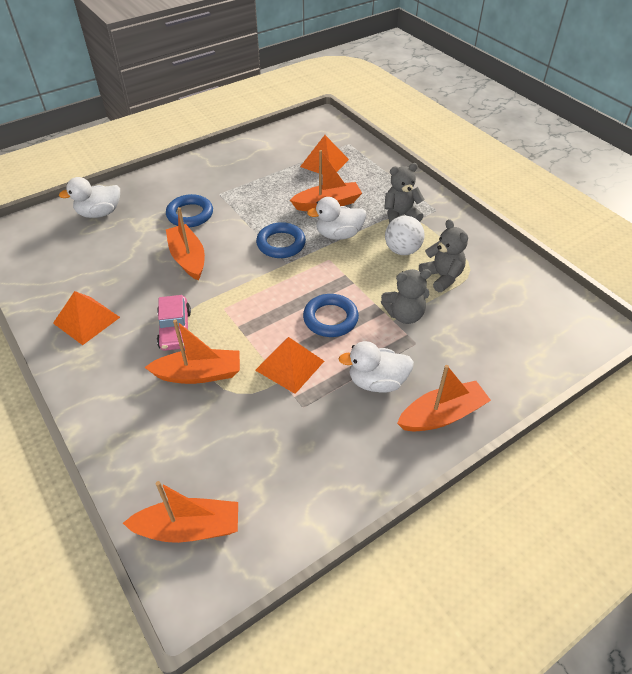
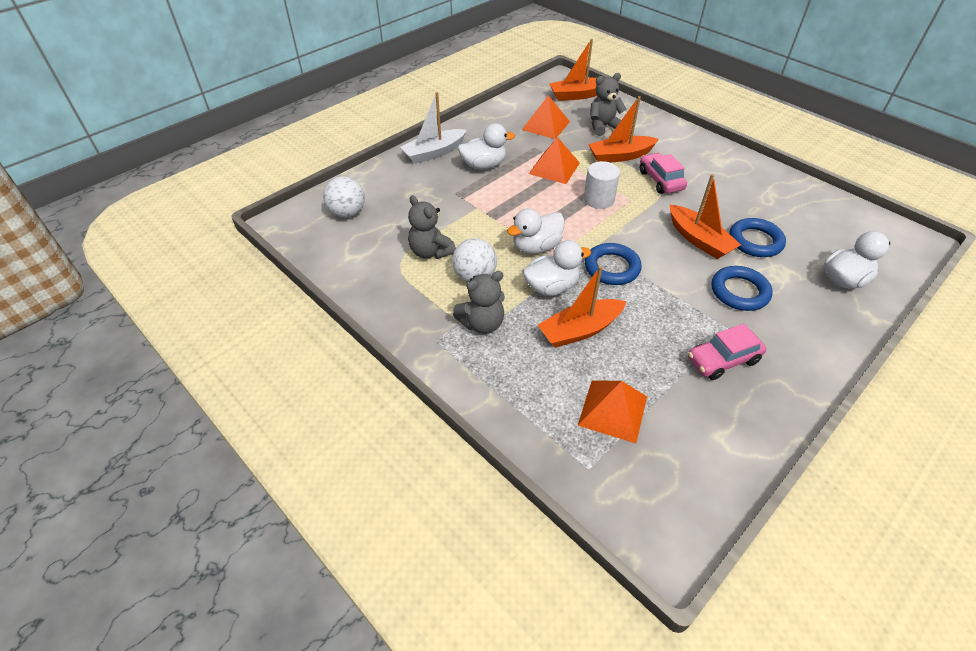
camera: 170 degrees right, 0 degrees up
orange pyramid [53,291,120,345] -> orange pyramid moved to [522,95,570,139]
blue ring [303,294,359,337] -> blue ring moved to [729,218,786,257]
grey teddy bear [381,269,431,324] -> grey teddy bear moved to [590,73,626,136]
orange boat [397,365,491,431] -> white boat [400,92,466,164]
none -> white ball [323,176,365,218]
none -> white duck [507,208,565,254]
none -> white cylinder [584,161,620,209]
none -> pink car [688,324,767,380]

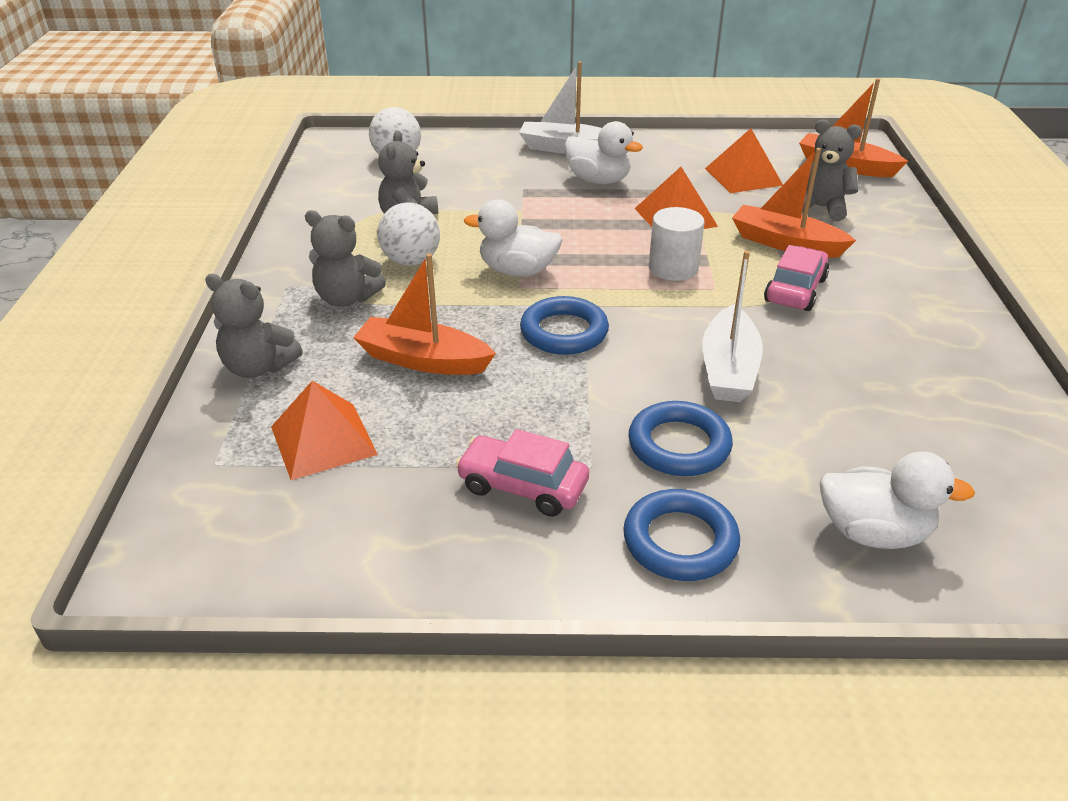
camera: 45 degrees right, 10 degrees down
white duck [523,240,591,296] -> none
orange boat [670,174,741,259] -> white boat [702,250,763,402]
blue ring [729,218,786,257] -> blue ring moved to [623,489,740,581]
none -> grey teddy bear [205,274,303,378]

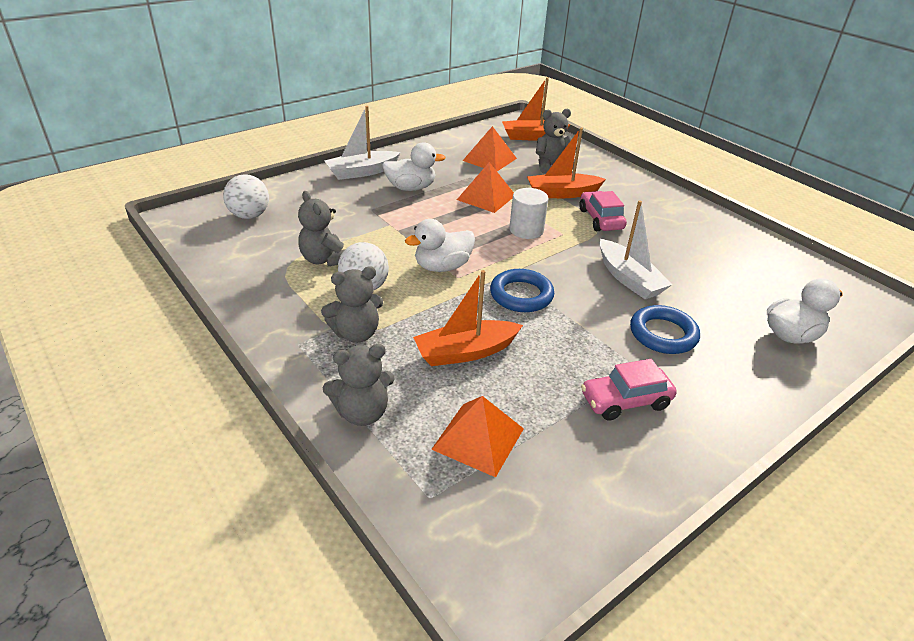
camera: 40 degrees left, 0 degrees up
blue ring [623,489,740,581] -> none

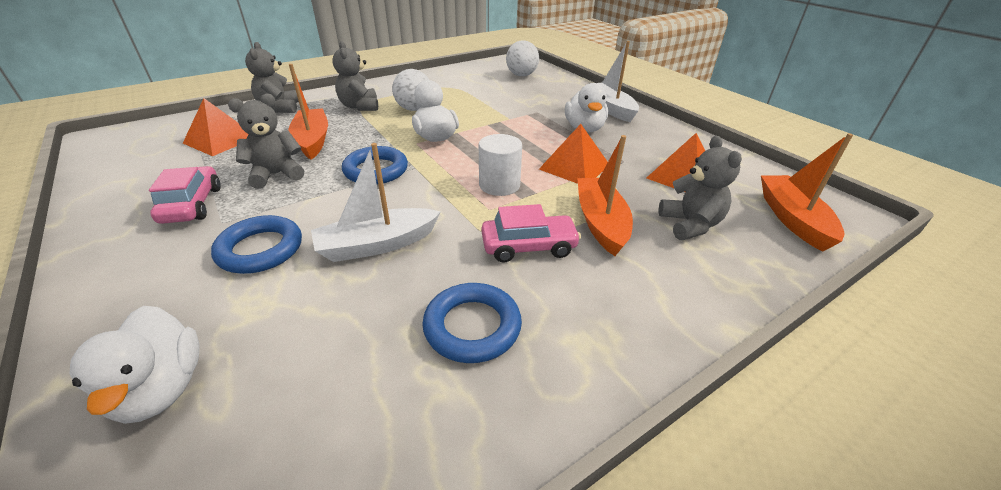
camera: 95 degrees right, 0 degrees up
grey teddy bear [298,191,345,266] -> grey teddy bear moved to [228,94,304,189]
none -> blue ring [422,283,522,363]

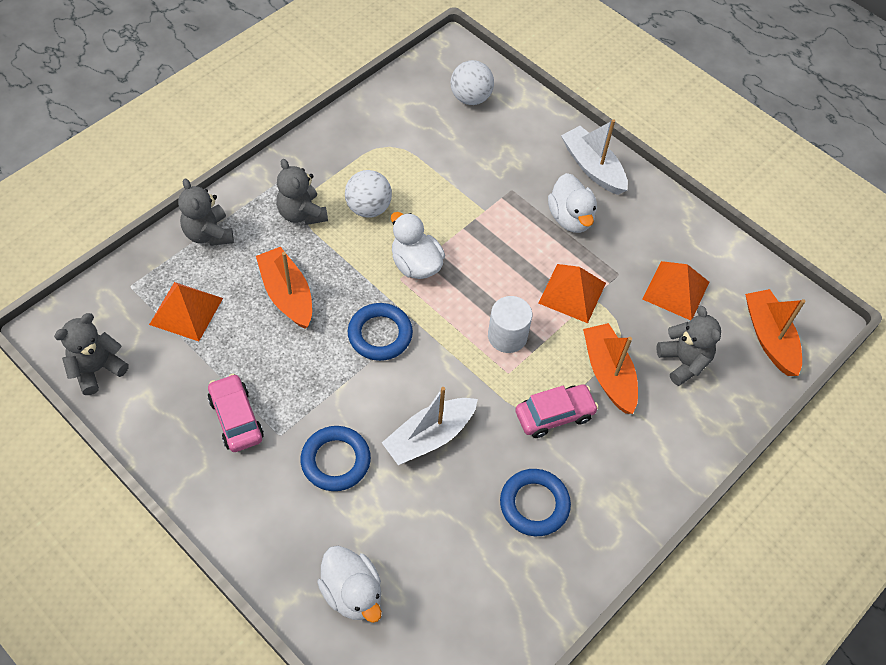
camera: 15 degrees left, 20 degrees up
grey teddy bear [228,94,304,189] -> grey teddy bear moved to [54,313,129,395]

